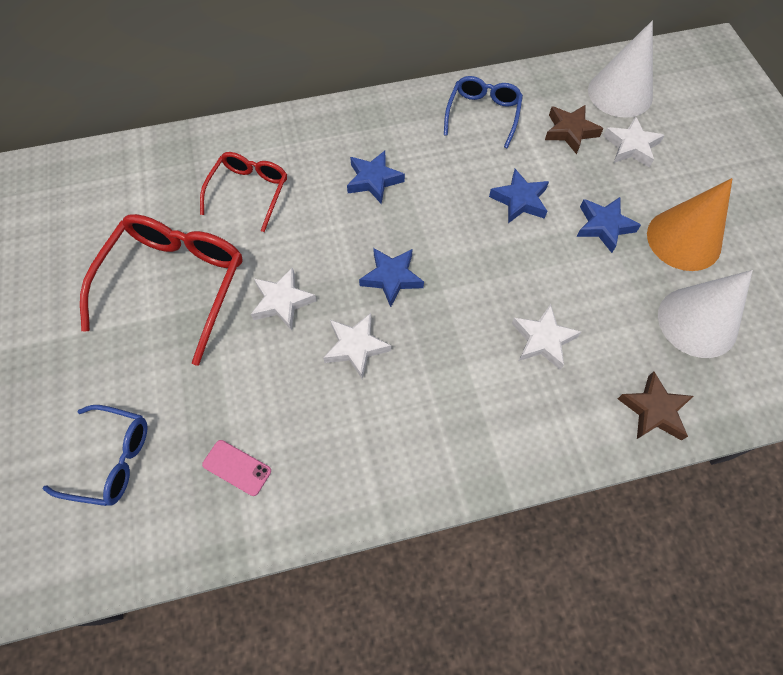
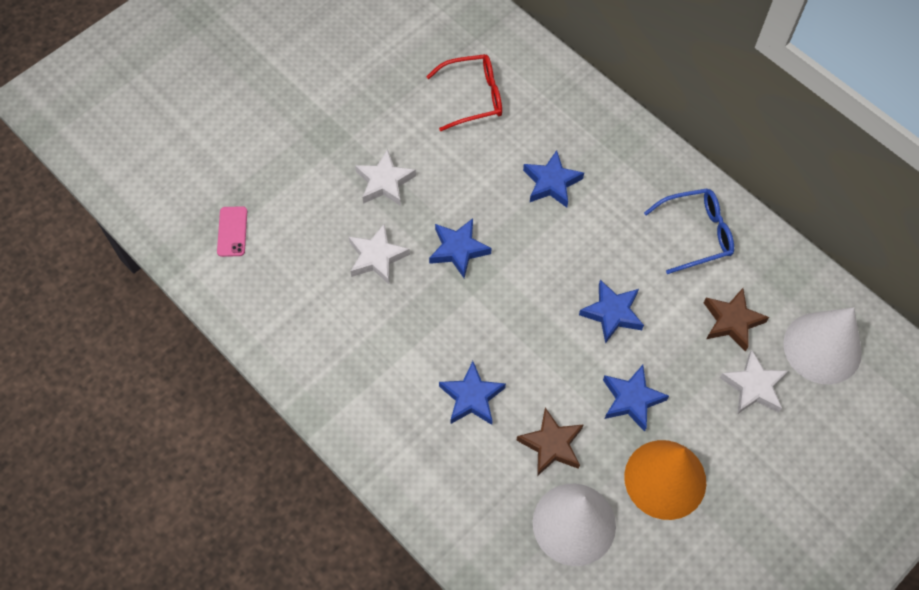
camera: 60 degrees right, 0 degrees up
blue glasses [42,405,148,506] -> none
red glasses [80,214,242,366] -> none
white star [512,304,581,370] -> blue star [439,361,506,425]
brown star [618,371,693,441] -> brown star moved to [516,408,584,476]

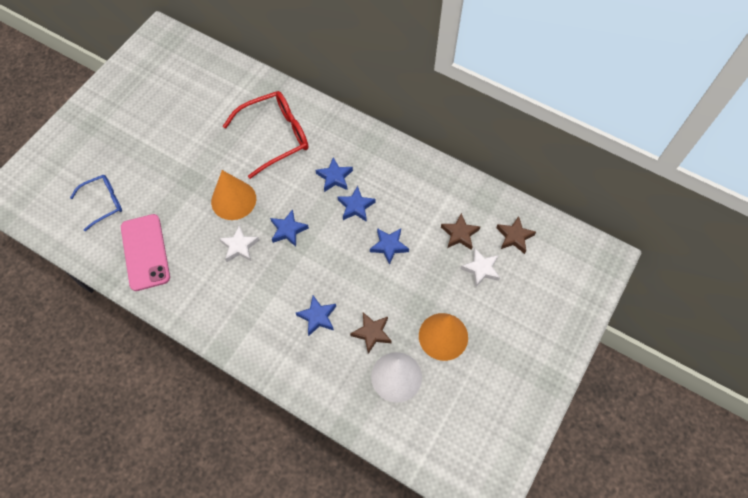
camera: 15 degrees left, 0 degrees up
pink phone [217,206,247,257] -> pink phone [121,214,170,291], size x2.25
white star [355,149,416,206] -> orange cone [211,170,256,220]
red glasses [426,54,502,131] -> red glasses [223,91,309,179], size x1.66
blue star [603,365,669,432] -> blue star moved to [337,186,376,222]
blue glasses [644,188,734,274] -> blue glasses moved to [70,175,122,231]
white cone [783,307,862,384] -> brown star [496,216,536,254]

